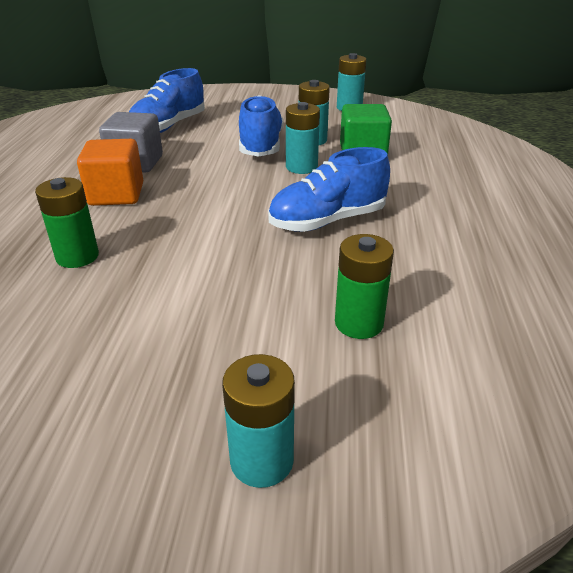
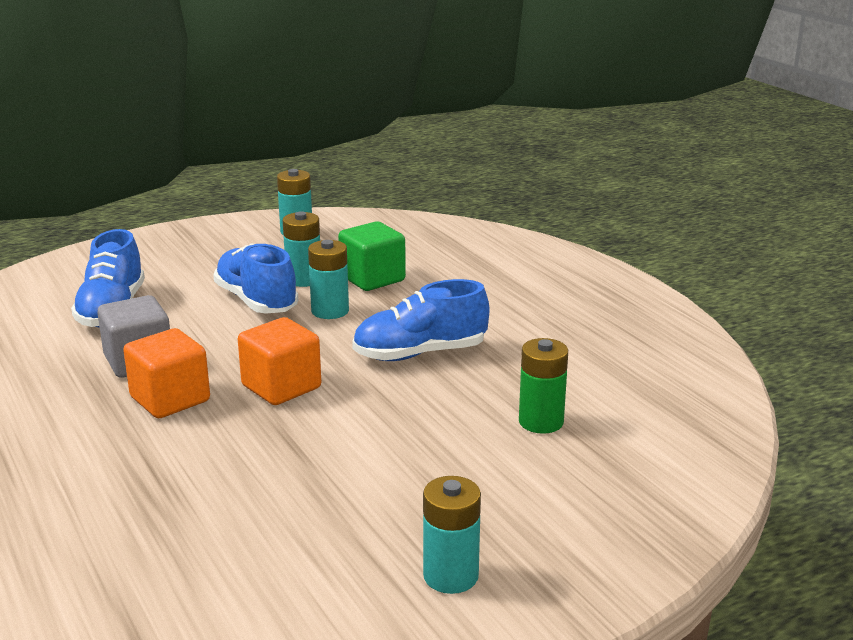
camera: 35 degrees left, 10 degrees down
green battery [35,177,99,268] -> none
turquoise battery [222,354,295,488] -> turquoise battery moved to [423,476,481,594]
blue shoe [268,147,390,232] -> blue shoe turned 45 degrees clockwise [352,279,489,361]
none -> orange cube [238,317,321,405]

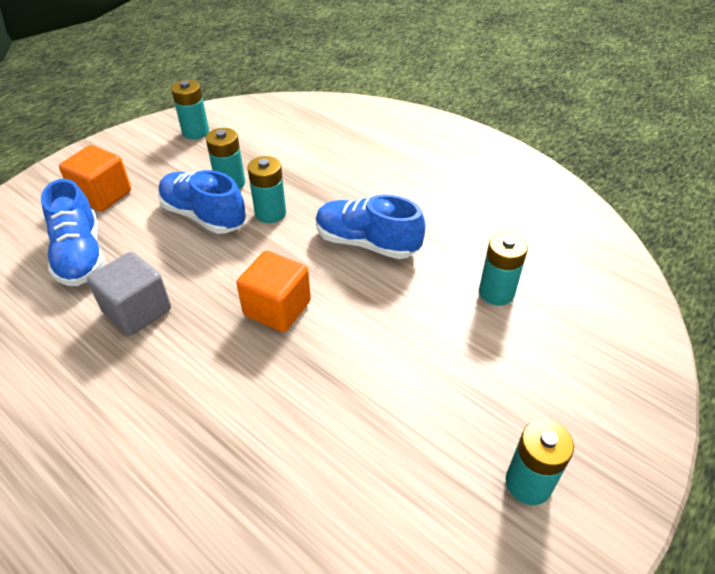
camera: 20 degrees left, 20 degrees up
orange cube [123,328,210,418] -> orange cube moved to [59,145,131,211]
green cube [338,221,406,291] -> none
blue shoe [352,279,489,361] -> blue shoe turned 60 degrees clockwise [316,194,426,259]
green battery [519,338,568,434] -> turquoise battery [479,232,528,306]

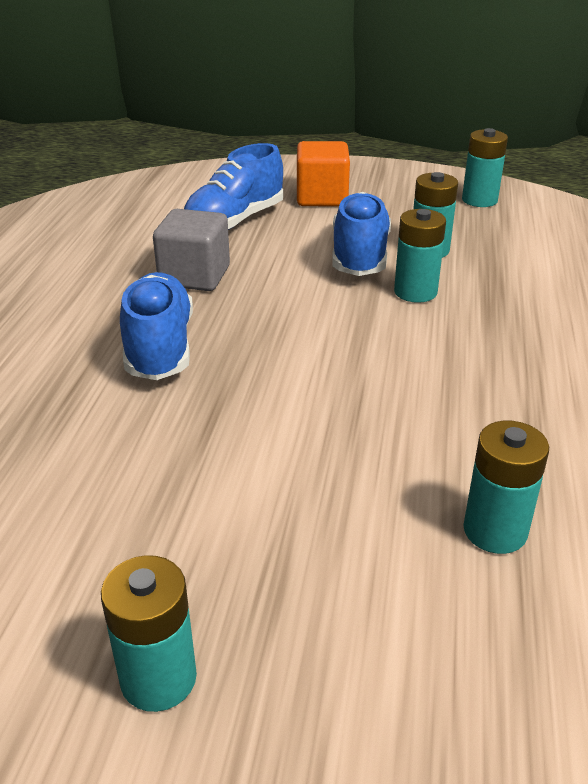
camera: 60 degrees right, 10 degrees down
orange cube [236,251,311,332] -> none
blue shoe [316,194,426,259] -> blue shoe moved to [120,272,193,380]

